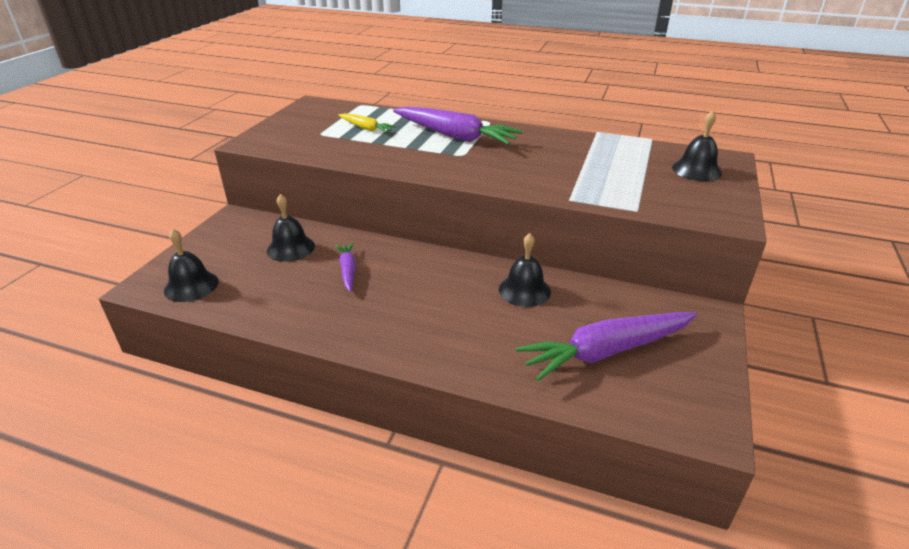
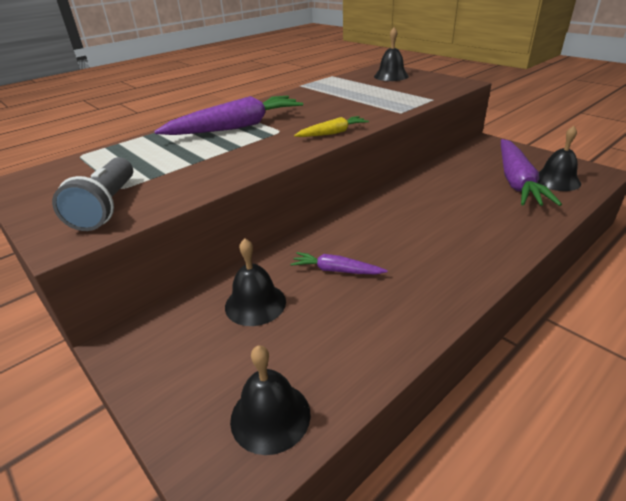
camera: 60 degrees left, 0 degrees up
yellow carrot [338,113,396,133] -> yellow carrot moved to [294,116,369,137]
black bell [499,233,551,307] -> black bell moved to [537,126,581,191]
none -> grey flashlight [52,157,133,231]

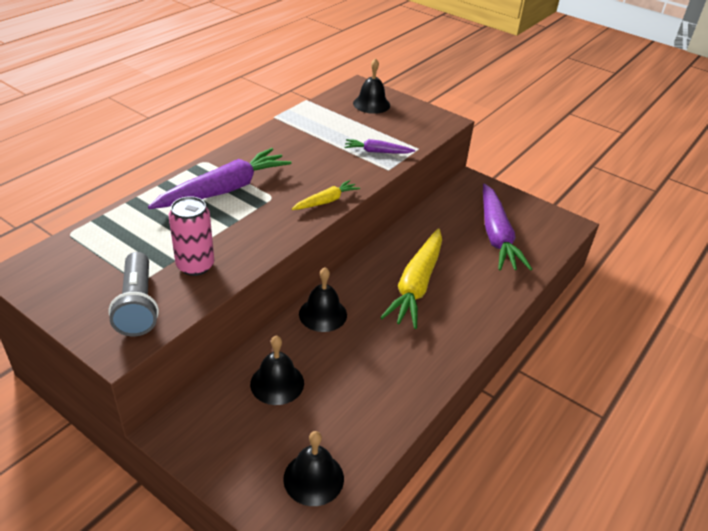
camera: 15 degrees left, 5 degrees up
purple carrot [291,252,388,274] -> purple carrot moved to [344,139,415,153]
black bell [537,126,581,191] -> black bell moved to [299,268,347,332]
none -> pink can [169,196,214,276]
none -> yellow carrot [380,228,442,329]

